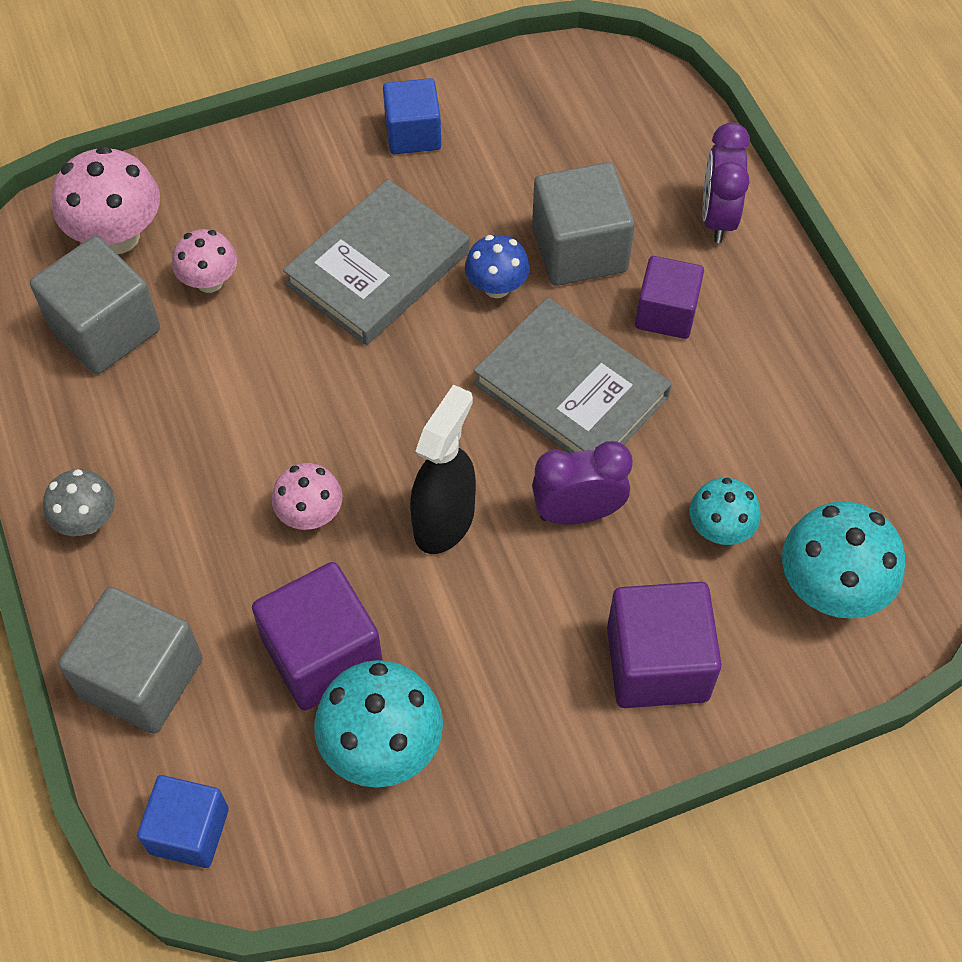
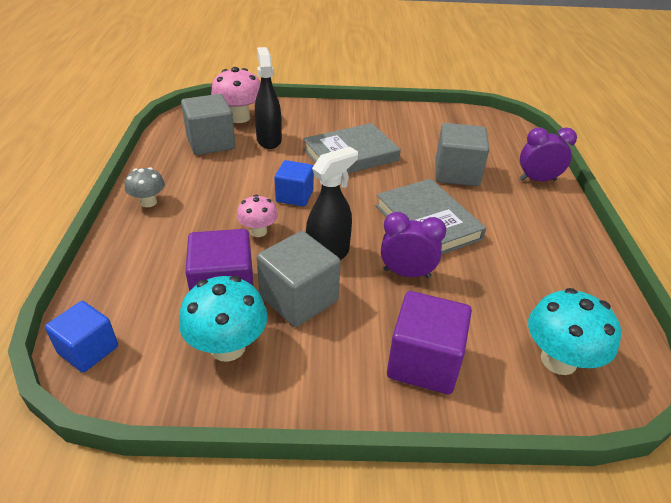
camera: 20 degrees right, 20 degrees down
grey cube [58,587,203,734] -> grey cube moved to [257,231,341,327]
pink mushroom [172,229,237,293] -> black spray bottle [255,47,282,149]
blue cube [383,78,441,154] -> blue cube moved to [274,160,314,207]
blue mushroom [465,235,530,298] -> none
purple cube [635,256,704,339] -> none
turquoise mushroom [690,478,761,545] -> none
purple clock [702,122,750,243] -> purple clock turned 60 degrees clockwise [520,127,577,181]

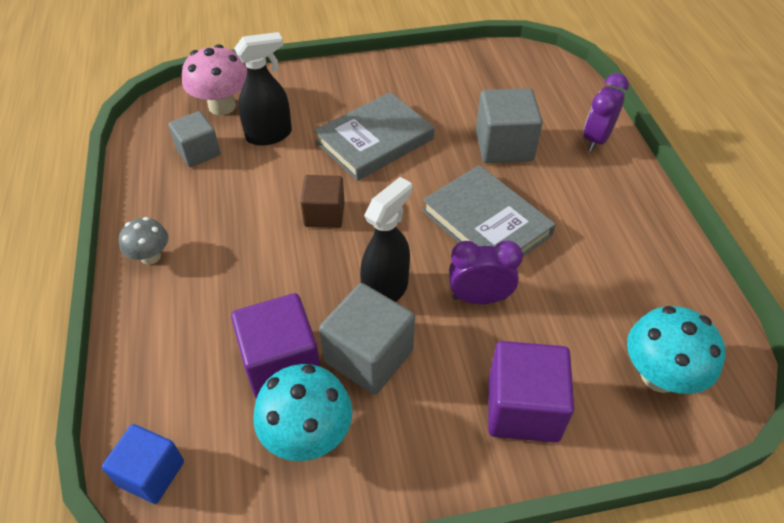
camera: 10 degrees left, 10 degrees up
grey cube [181,94,236,155] -> grey cube [168,111,221,167], size x0.66
pink mushroom [237,195,278,237] -> none
black spray bottle [255,47,282,149] -> black spray bottle turned 90 degrees clockwise [234,32,292,146]
blue cube [274,160,314,207] -> brown cube [300,175,345,228]
purple clock [520,127,577,181] -> purple clock turned 45 degrees counterclockwise [584,73,629,152]

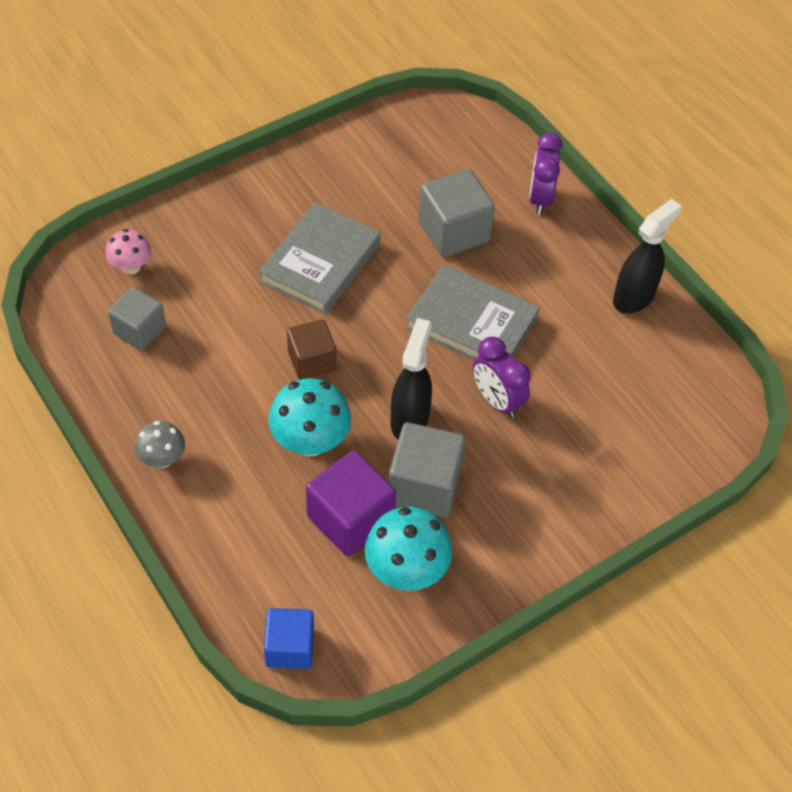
camera: 25 degrees left, 5 degrees up
pink mushroom [182,44,247,115] -> pink mushroom [106,229,151,275], size x0.60
black spray bottle [234,32,292,146] -> black spray bottle moved to [613,199,681,314]
purple clock [449,241,523,304] -> purple clock turned 105 degrees counterclockwise [473,337,531,418]
purple cube [488,341,574,443] -> none
turquoise mushroom [627,306,725,394] -> turquoise mushroom moved to [269,378,351,457]

